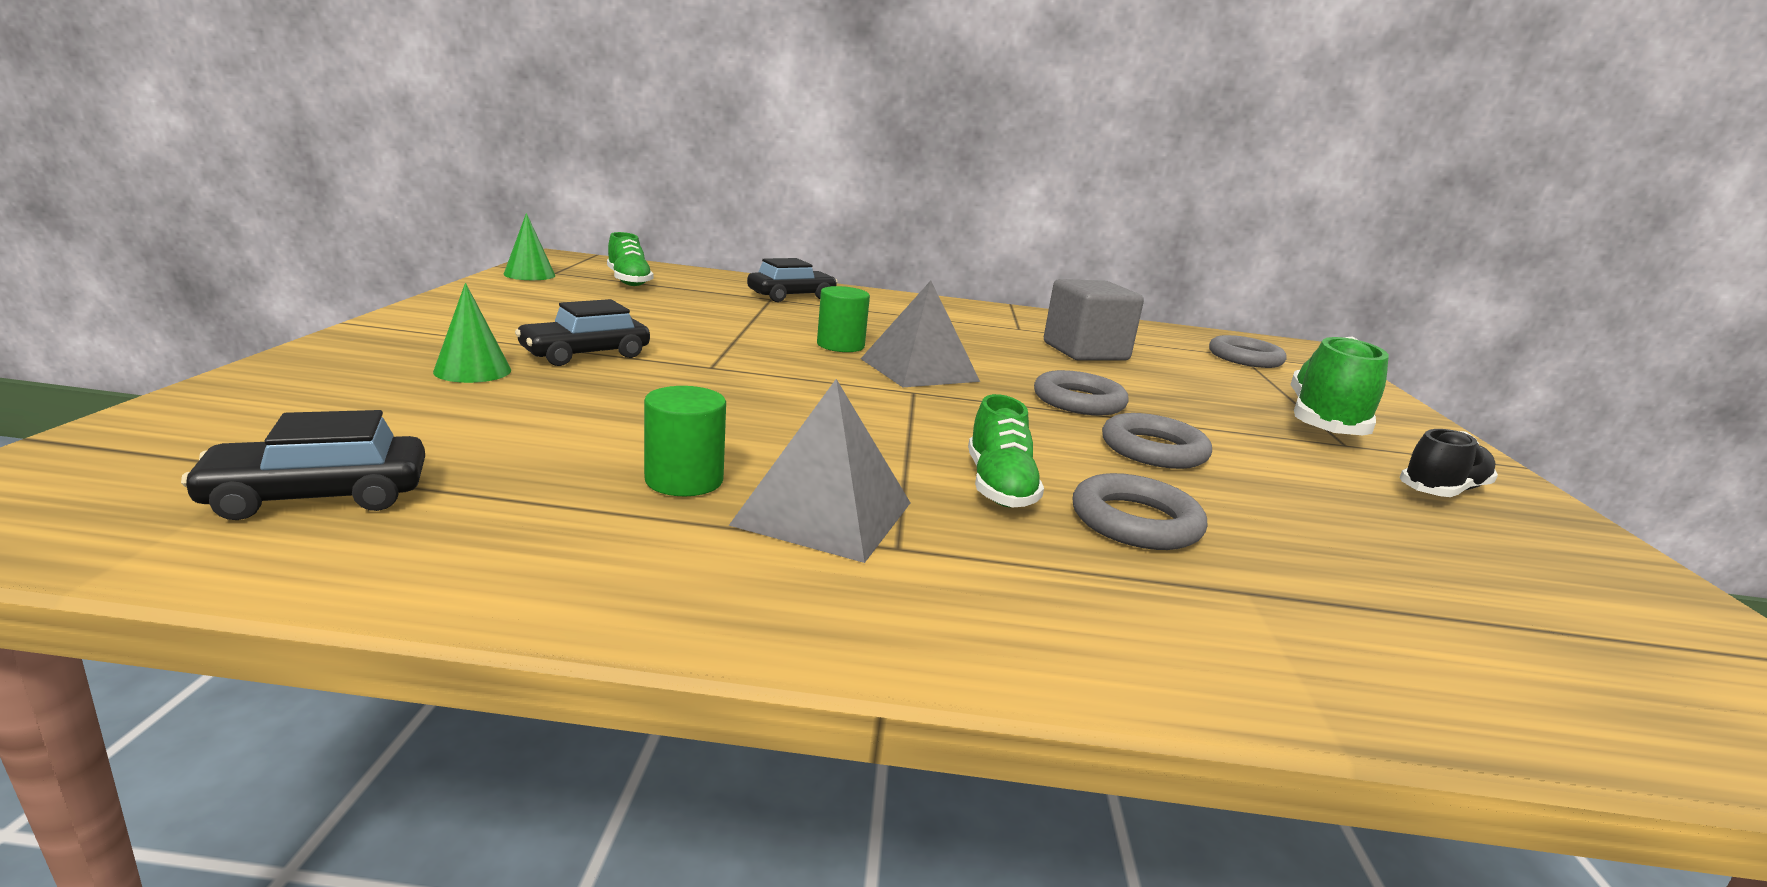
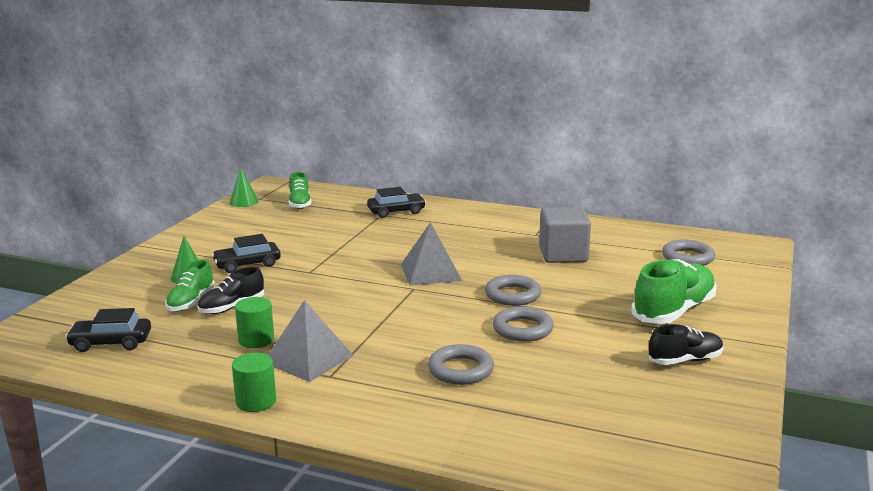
camera: 20 degrees right, 0 degrees up
green cylinder [817,286,870,352] -> green cylinder moved to [232,353,276,412]
green shoe [968,394,1044,507] -> green shoe moved to [165,259,215,311]
none -> black shoe [198,267,264,314]

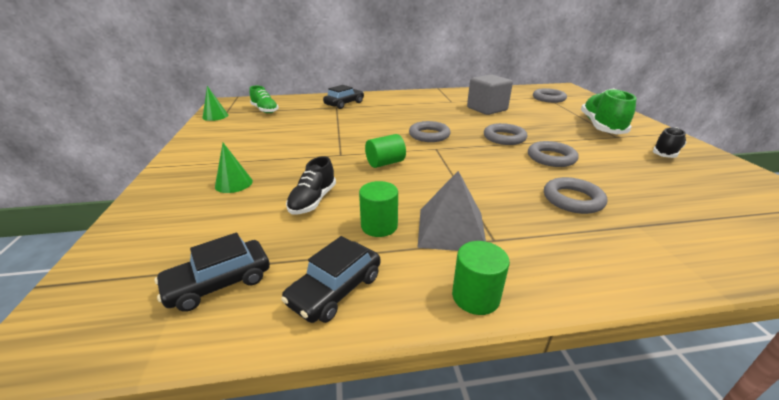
camera: 30 degrees left, 10 degrees up
green shoe [165,259,215,311] -> none
black car [212,234,281,273] -> black car moved to [281,236,380,323]
grey pyramid [401,222,462,286] -> grey ring [409,121,451,142]
none -> green cylinder [365,134,406,168]

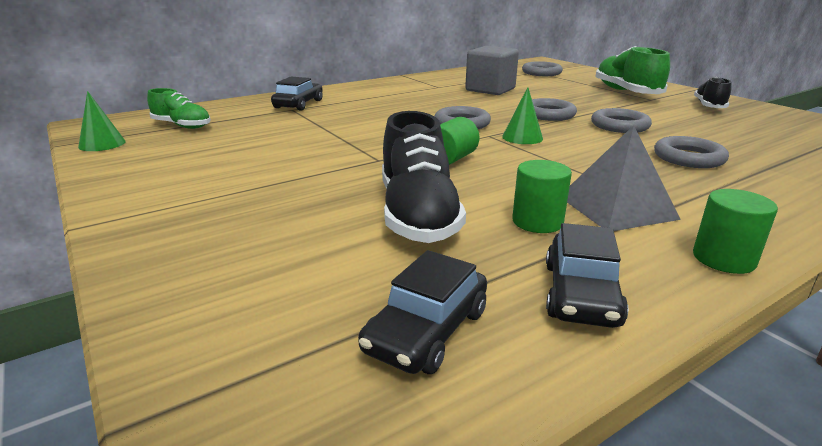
camera: 25 degrees left, 5 degrees down
green cone [215,143,253,193] -> green cone moved to [502,87,543,144]
black shoe [286,156,336,214] -> black shoe [382,111,466,243], size x1.66

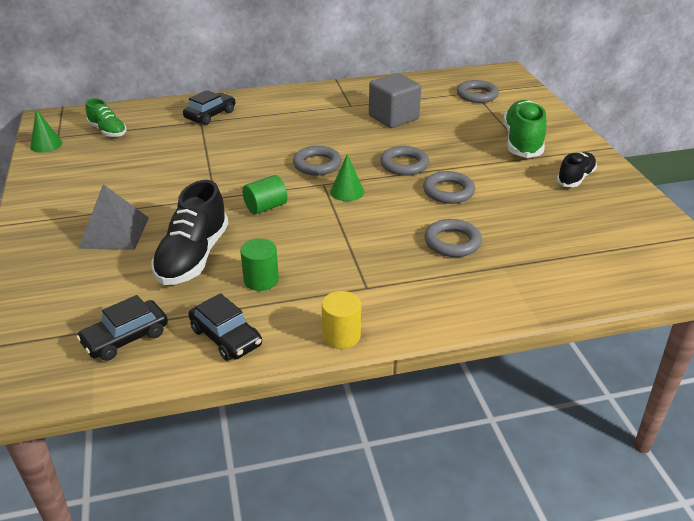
camera: 20 degrees right, 10 degrees up
black car [546,223,628,328] -> black car turned 75 degrees counterclockwise [189,293,262,361]
grey pyramid [567,125,681,231] -> grey pyramid moved to [78,184,149,250]
green cylinder [693,189,778,274] -> yellow cylinder [322,291,361,349]

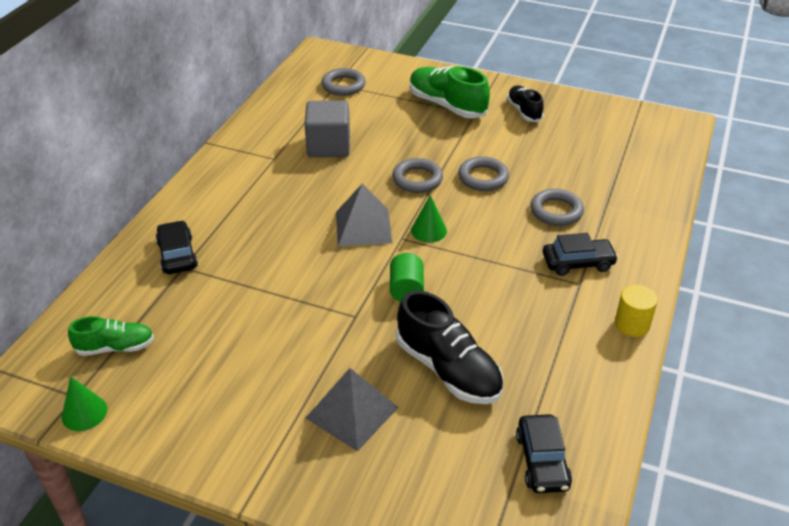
camera: 55 degrees left, 5 degrees up
black car [189,293,262,361] -> black car moved to [543,233,618,276]
green cylinder [240,238,279,291] -> none
grey ring [293,146,342,176] -> grey pyramid [336,184,392,246]

